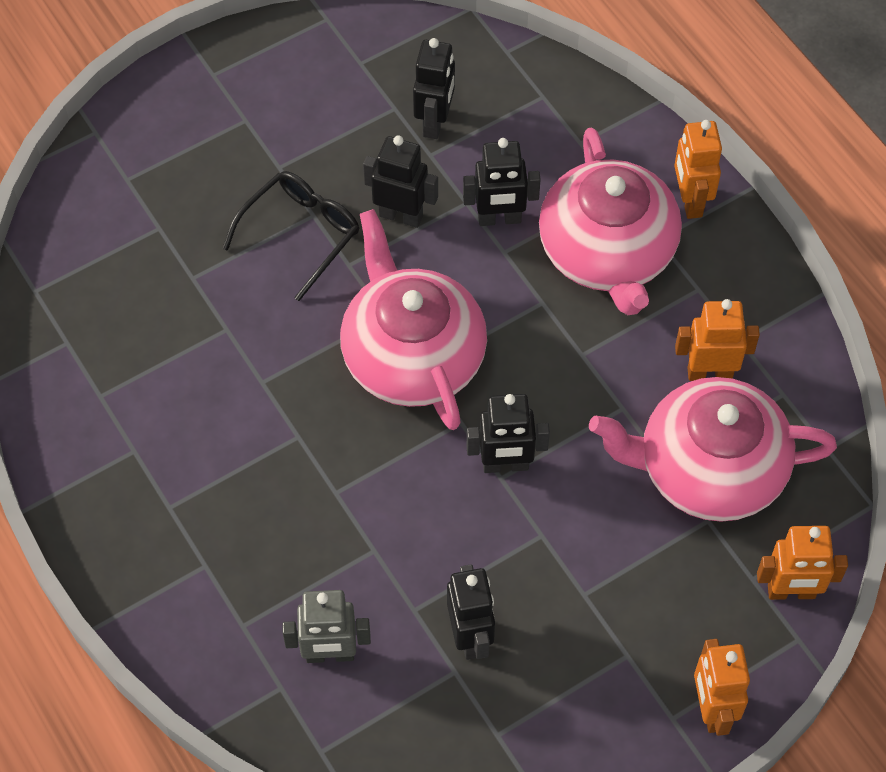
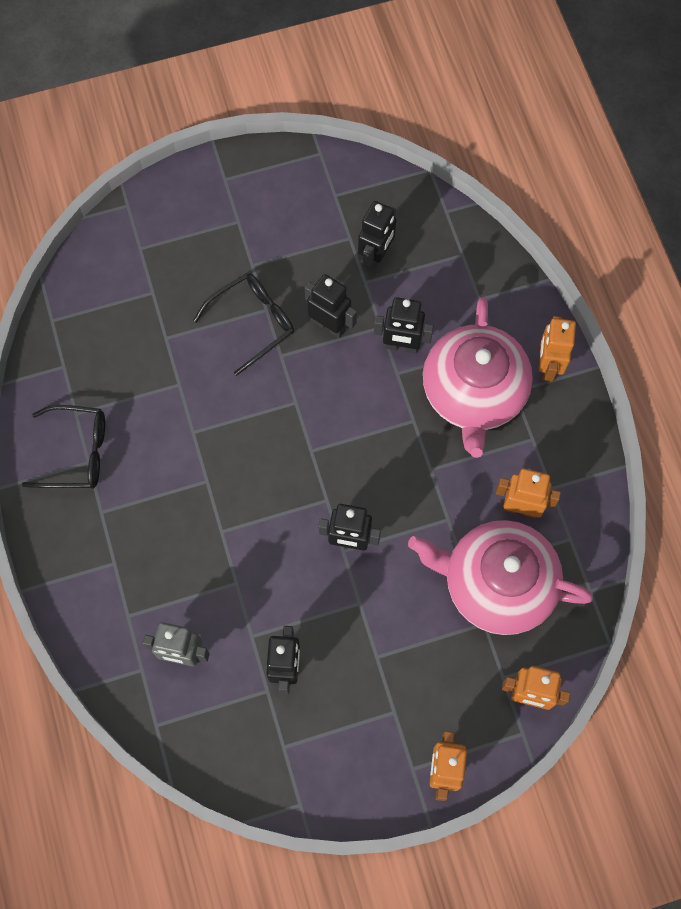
camera: 15 degrees right, 10 degrees up
pink teapot [340,209,487,430] -> none
none -> black glasses [22,405,105,489]

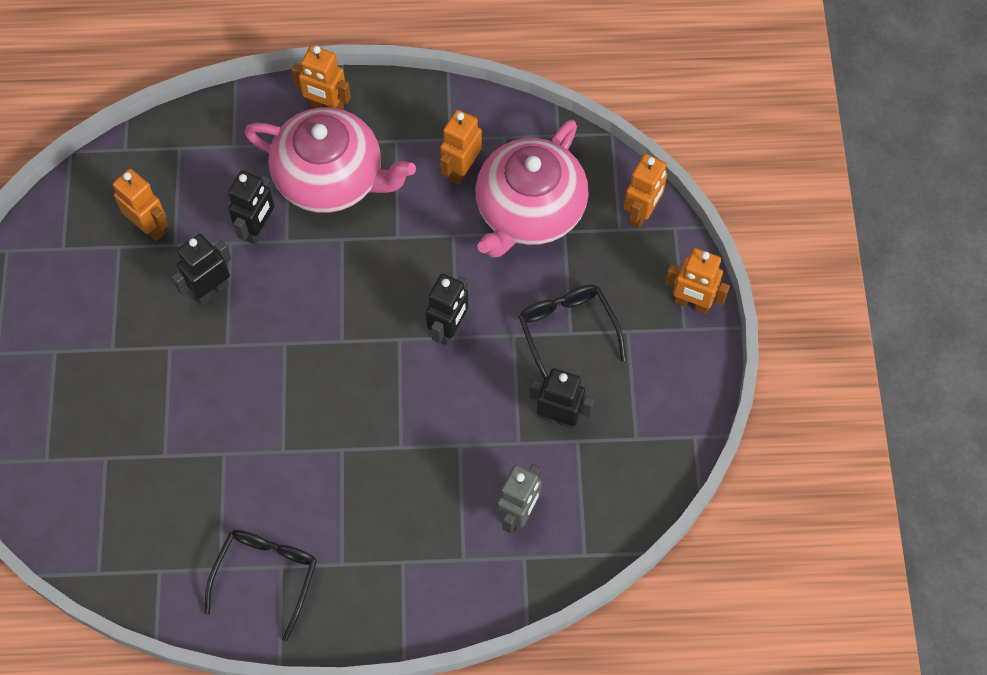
camera: 75 degrees left, 5 degrees down
black glasses [193,273,294,376] -> black glasses moved to [519,285,626,379]
black robot [358,201,396,271] -> orange robot [113,169,168,241]

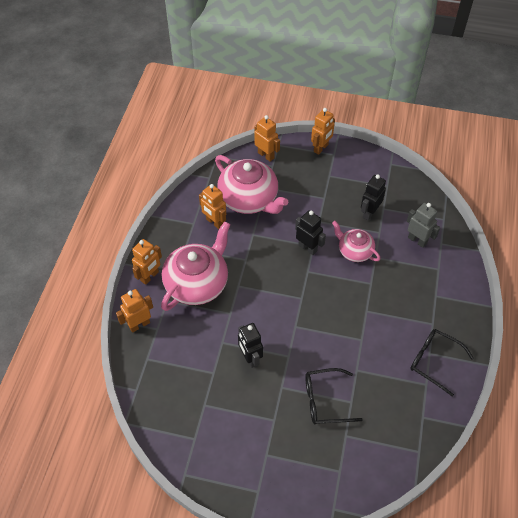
camera: 75 degrees left, 10 degrees down
orange robot [113,169,168,241] -> orange robot moved to [116,289,153,333]
black robot [228,171,274,245] -> none
black glasses [519,285,626,379] -> black glasses moved to [305,368,363,424]
none -> pink teapot [332,221,380,262]

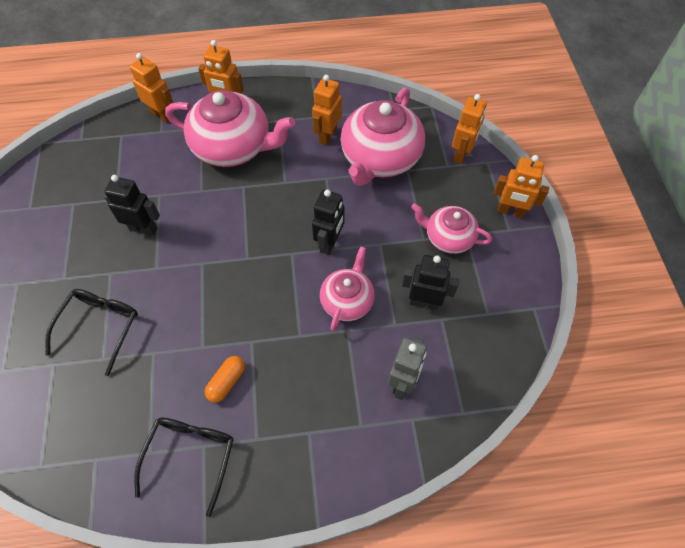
camera: 70 degrees right, 5 degrees up
black robot [238,323,263,368] -> black robot turned 60 degrees clockwise [104,175,160,236]
black glasses [305,368,363,424] -> black glasses turned 45 degrees clockwise [45,289,138,376]
none -> orange capsule [205,356,245,403]
none -> pink teapot [411,203,492,254]

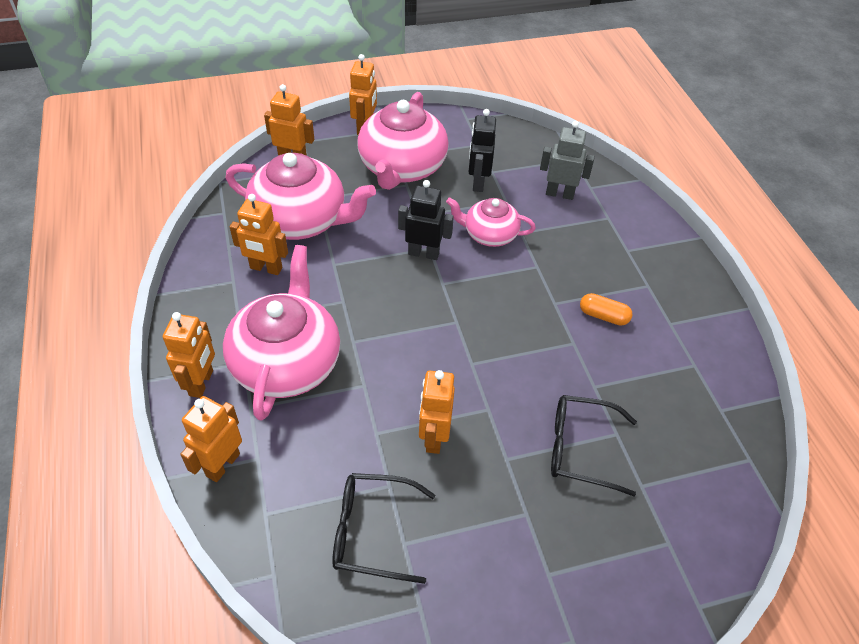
camera: 100 degrees left, 10 degrees down
black robot [104,175,160,236] -> orange robot [419,370,455,454]
black glasses [134,418,234,517] -> black glasses moved to [332,473,435,584]
pink teapot [411,203,492,254] -> pink teapot [357,92,449,190], size x1.75

